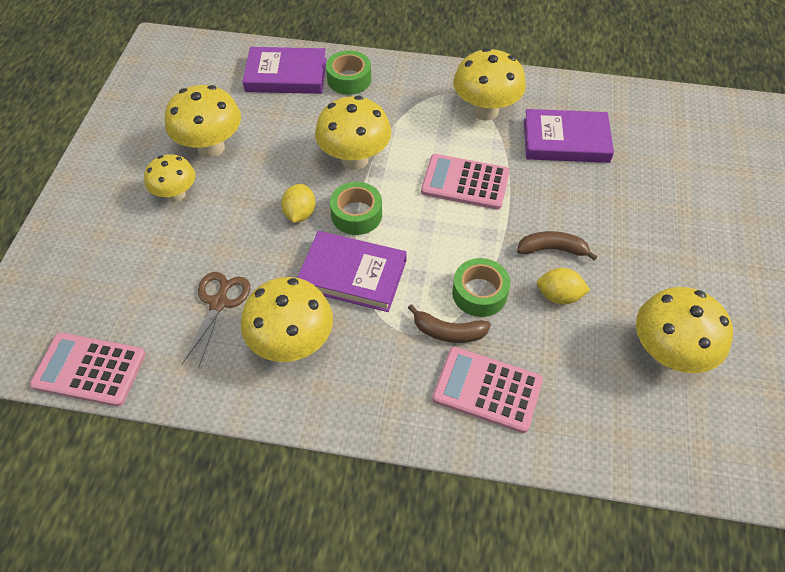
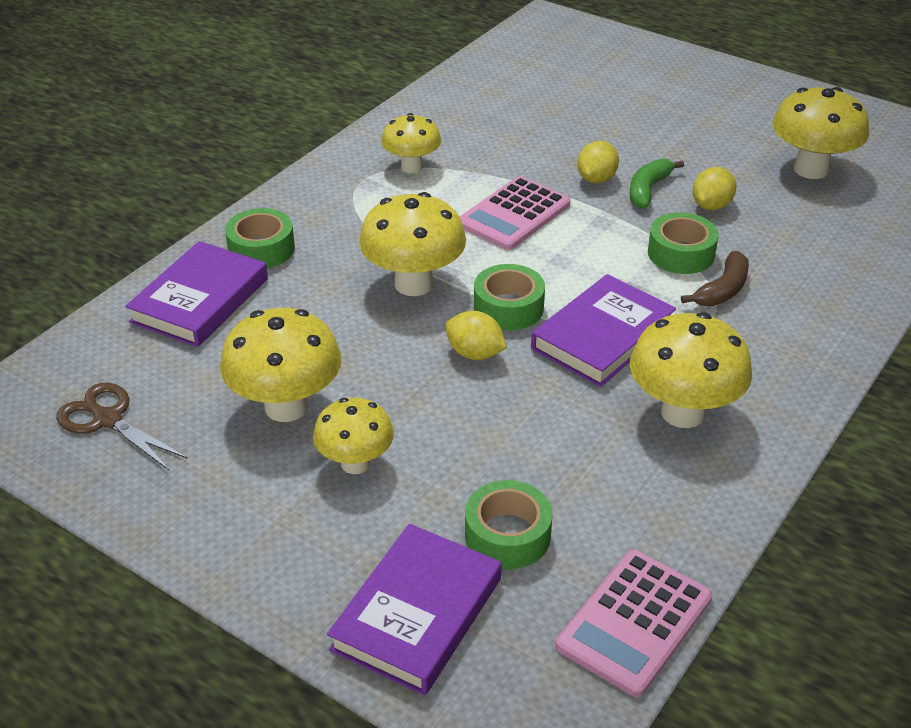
camera: 65 degrees left, 15 degrees down
brown scissors [182,272,250,369] -> brown scissors moved to [56,382,188,470]
pink calculator [432,347,543,433] -> none
yellow mushroom [453,48,526,121] -> yellow mushroom [381,113,441,173], size x0.64
brown banana [517,231,597,261] -> green banana [630,159,684,209]
purple book [524,109,614,163] -> purple book moved to [327,524,502,695]
none -> green tape [465,480,553,569]
none -> yellow lemon [577,141,619,183]

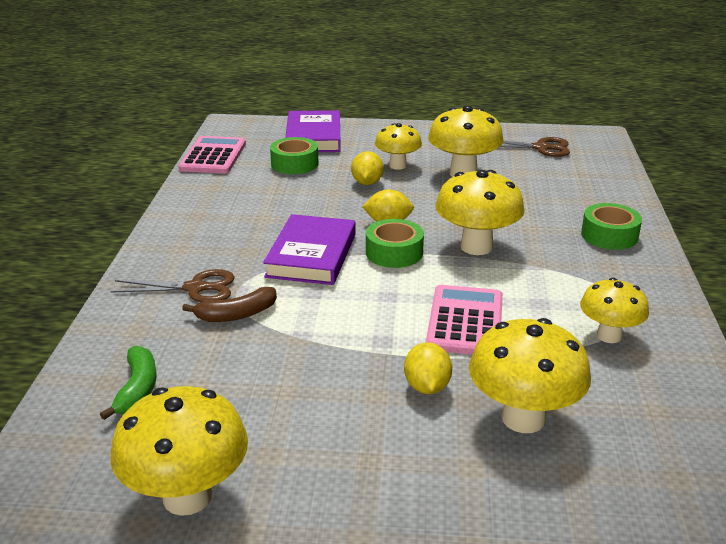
camera: 150 degrees right, 10 degrees down
purple book [125,241,268,347] -> none
green banana [630,159,684,209] -> green banana moved to [100,346,157,420]
yellow mushroom [630,312,752,428] -> yellow mushroom moved to [469,318,591,433]
green tape [648,212,718,274] -> none
brown banana [681,251,749,306] -> brown banana turned 120 degrees counterclockwise [182,287,277,322]
yellow lemon [692,167,737,210] -> yellow lemon moved to [351,151,384,185]
none -> brown scissors [111,269,235,302]

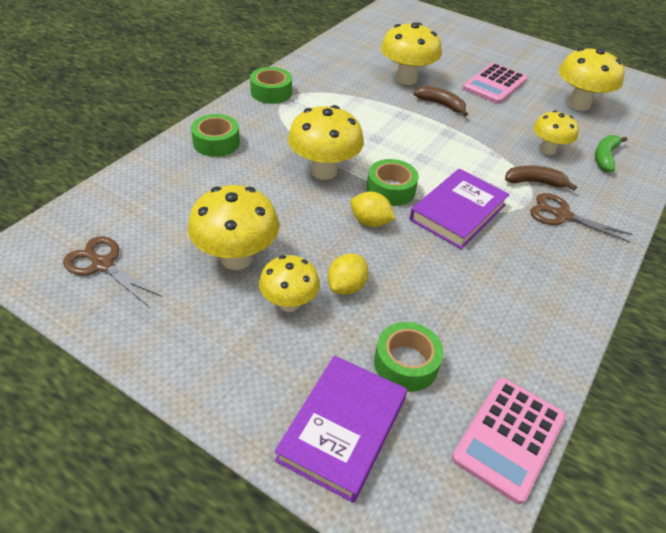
camera: 155 degrees left, 15 degrees up
yellow lemon [404,342,452,394] -> brown banana [413,86,468,116]
pink calculator [426,285,503,355] -> pink calculator moved to [463,63,527,104]
yellow mushroom [580,278,649,343] -> yellow mushroom moved to [533,110,579,155]
none -> green tape [250,67,292,104]

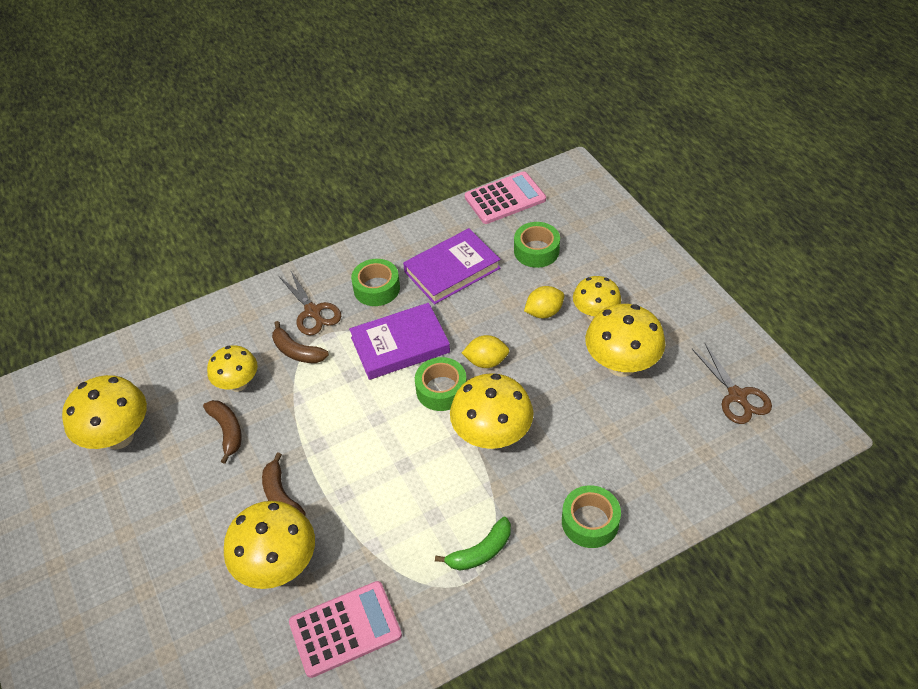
camera: 145 degrees left, 5 degrees up
green tape [250,67,292,104] -> green tape moved to [351,259,400,306]
purple book [275,356,407,503] -> purple book moved to [403,228,500,304]
yellow lemon [350,192,395,227] -> yellow lemon turned 60 degrees counterclockwise [462,335,509,368]
pink calculator [463,63,527,104] -> pink calculator moved to [289,581,402,678]
green banana [595,135,627,172] -> green banana moved to [435,517,511,571]
none -> brown banana [203,400,241,464]

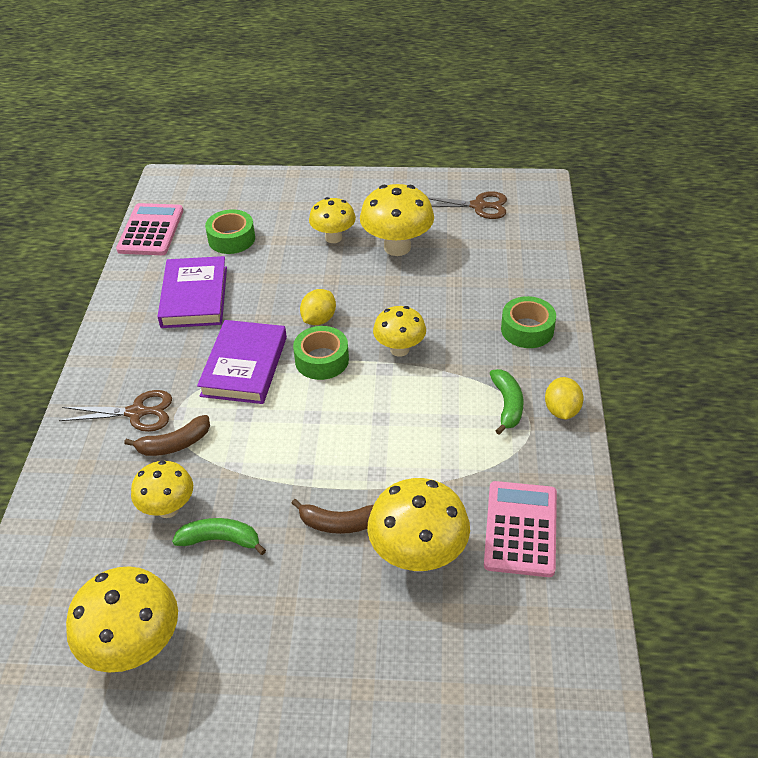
camera: 60 degrees left, 5 degrees down
brown banana [203,400,241,464] -> green banana [172,518,266,555]
green tape [351,259,400,306] -> none
yellow mushroom [450,373,533,449] -> yellow mushroom [373,306,426,357], size x0.64
yellow lemon [524,286,564,318] -> yellow lemon moved to [545,377,584,420]

